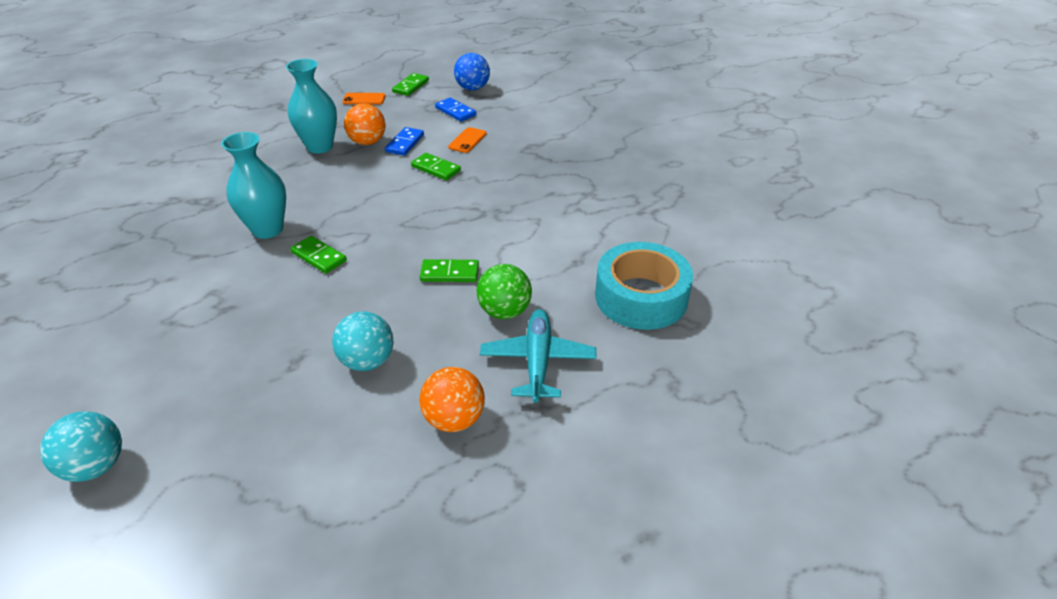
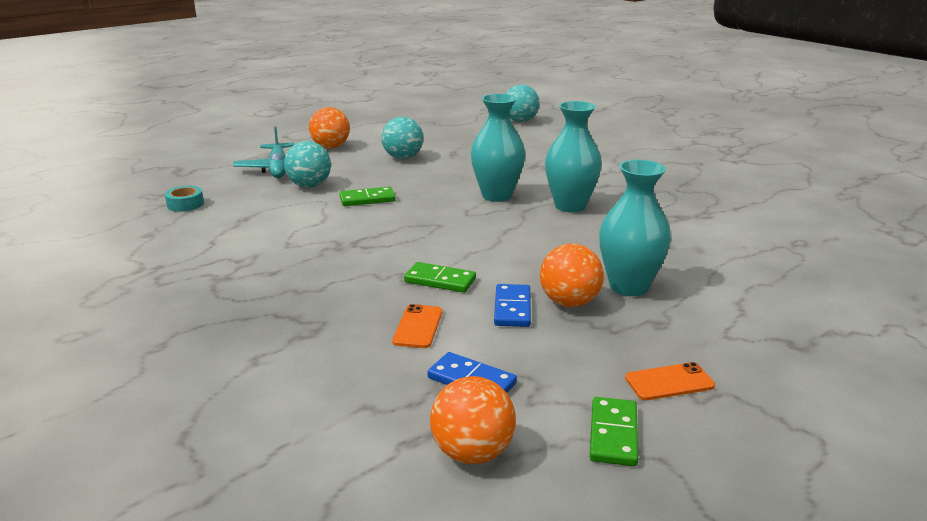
camera: 165 degrees right, 15 degrees down
green domino [290,236,347,274] -> turquoise vase [471,94,526,202]
blue ball [454,53,490,90] -> orange ball [430,376,516,464]
green ball [477,264,532,319] -> turquoise ball [284,141,331,188]
turquoise tape [595,242,693,330] -> turquoise tape [165,186,204,212], size x0.42

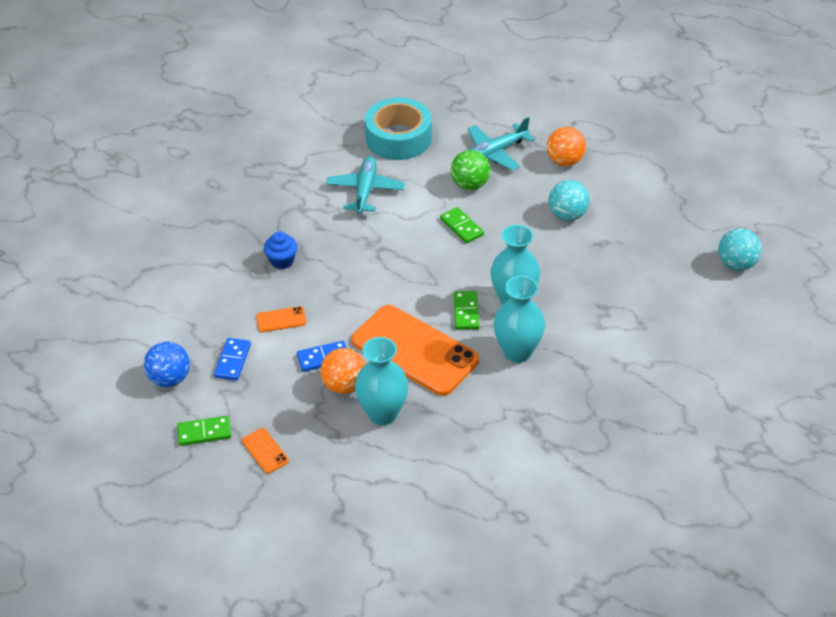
camera: 70 degrees right, 20 degrees up
turquoise tape [165,186,204,212] -> turquoise tape [365,98,432,160], size x2.39
turquoise ball [284,141,331,188] -> green ball [451,150,490,190]
green domino [404,262,476,293] -> green domino moved to [454,291,479,330]
orange ball [430,376,516,464] -> blue ball [144,342,190,387]
none -> blue cupcake [264,231,298,269]
none -> turquoise plane [326,156,405,214]
none -> orange phone [352,305,479,396]

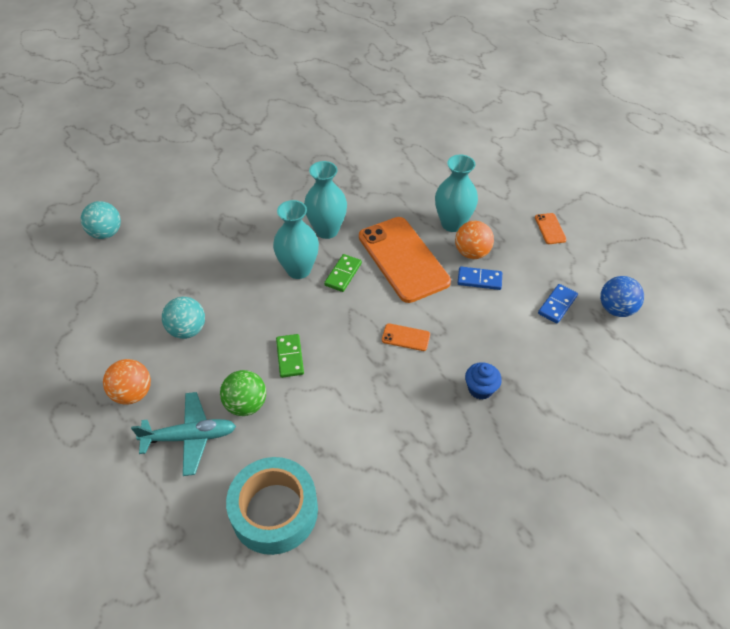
camera: 155 degrees left, 5 degrees up
green domino [177,416,231,446] -> none
orange phone [256,306,306,332] -> orange phone moved to [382,323,430,351]
turquoise plane [326,156,405,214] -> none

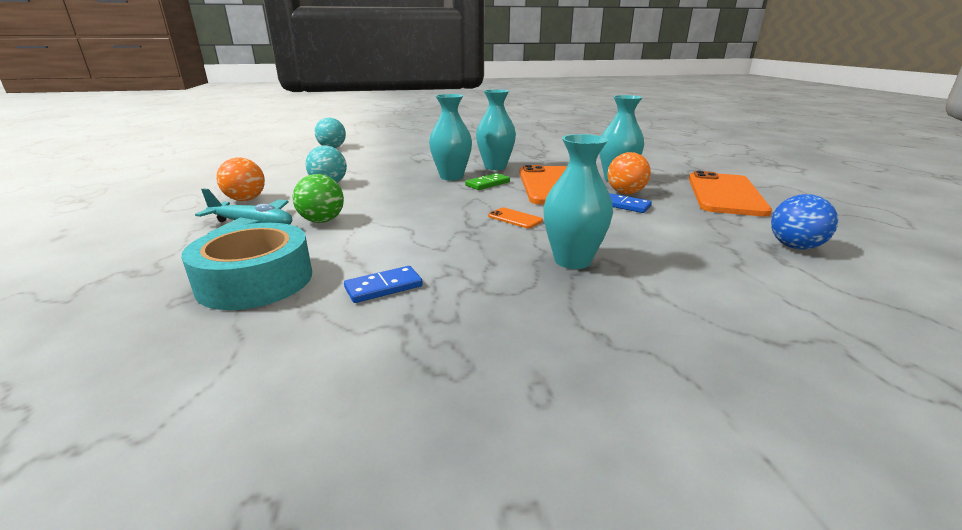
camera: 25 degrees right, 25 degrees down
green domino [276,334,304,378] -> none
blue cupcake [465,362,502,400] -> turquoise vase [543,134,613,269]
orange phone [535,213,567,244] -> orange phone [689,171,772,217], size x2.49
blue domino [538,284,578,324] -> blue domino moved to [344,266,423,303]

